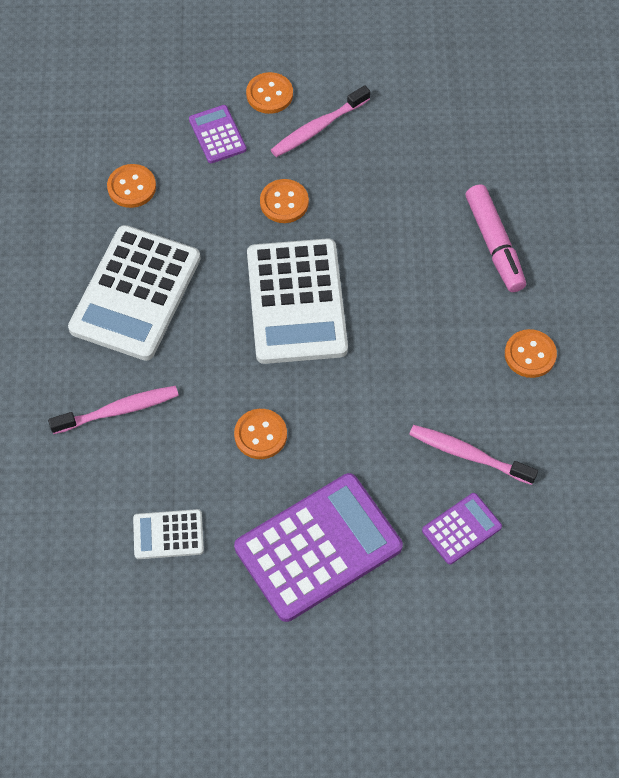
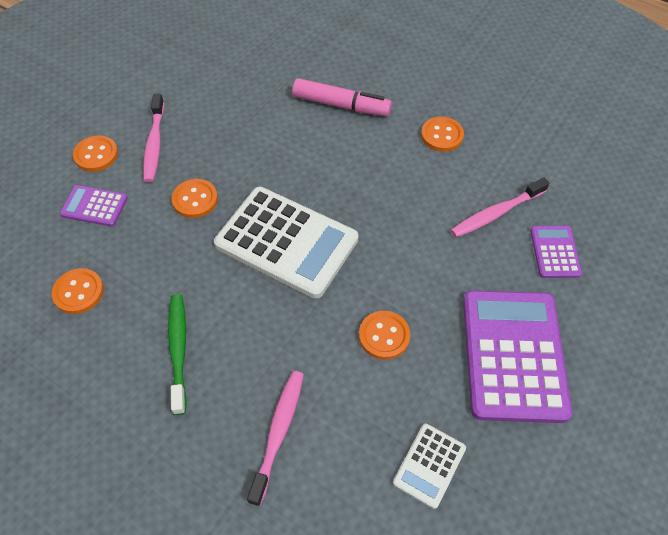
camera: 55 degrees left, 5 degrees down
white calculator [68,225,201,361] -> green toothbrush [168,294,187,415]

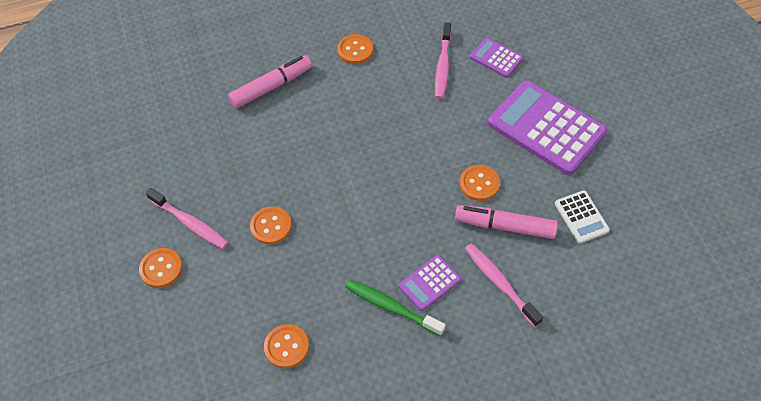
camera: 50 degrees left, 0 degrees up
purple calculator [60,185,128,227] -> purple calculator moved to [399,255,461,311]
white calculator [214,187,359,298] -> none
none -> pink marker [455,205,558,239]

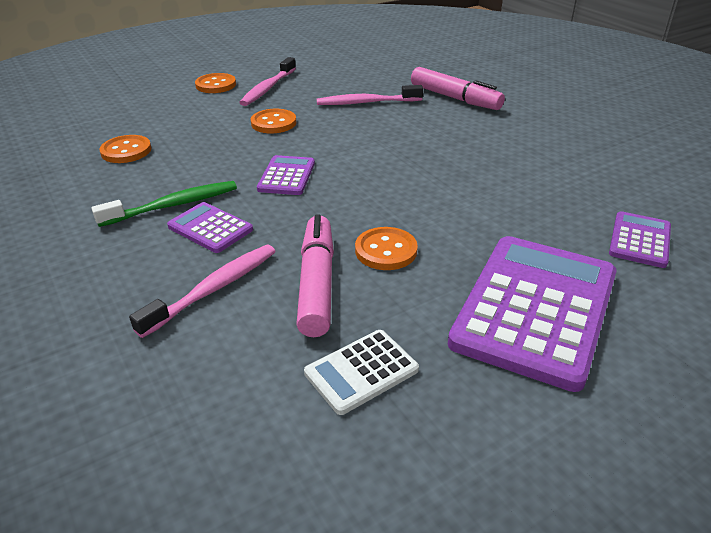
camera: 75 degrees right, 20 degrees down
orange button [337,34,373,64] -> none
green toothbrush [346,280,446,336] -> green toothbrush turned 45 degrees clockwise [91,181,237,227]
pink toothbrush [435,22,451,99] -> pink toothbrush moved to [317,85,423,105]
none -> purple calculator [257,155,315,195]

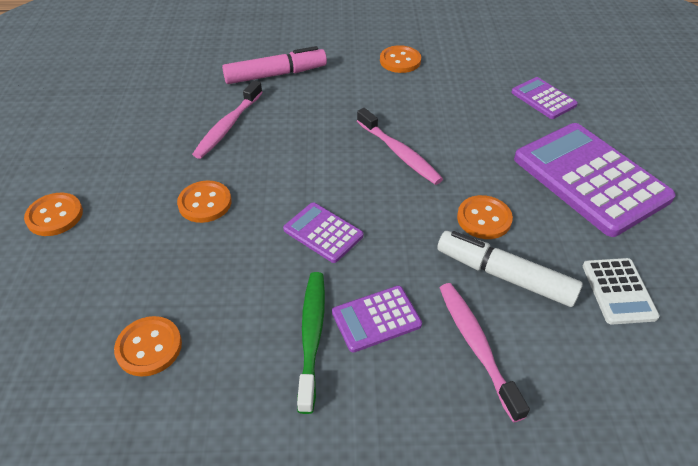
camera: 60 degrees left, 10 degrees up
pink toothbrush [239,57,296,106] -> pink toothbrush moved to [357,108,443,185]
pink marker [296,214,334,337] -> white marker [437,231,583,307]
none -> orange button [380,45,421,73]

